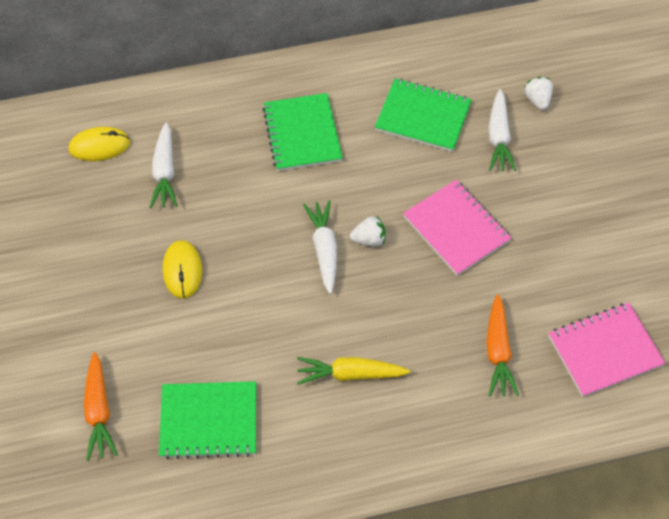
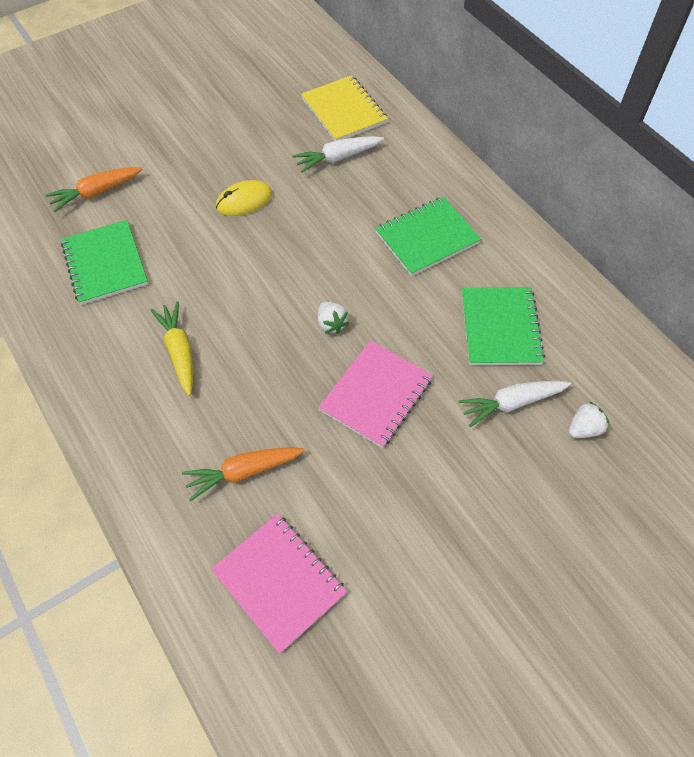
camera: 70 degrees right, 0 degrees up
yellow mouse [69,127,130,161] -> yellow notebook [301,75,388,141]
white carrot [303,200,337,294] -> none

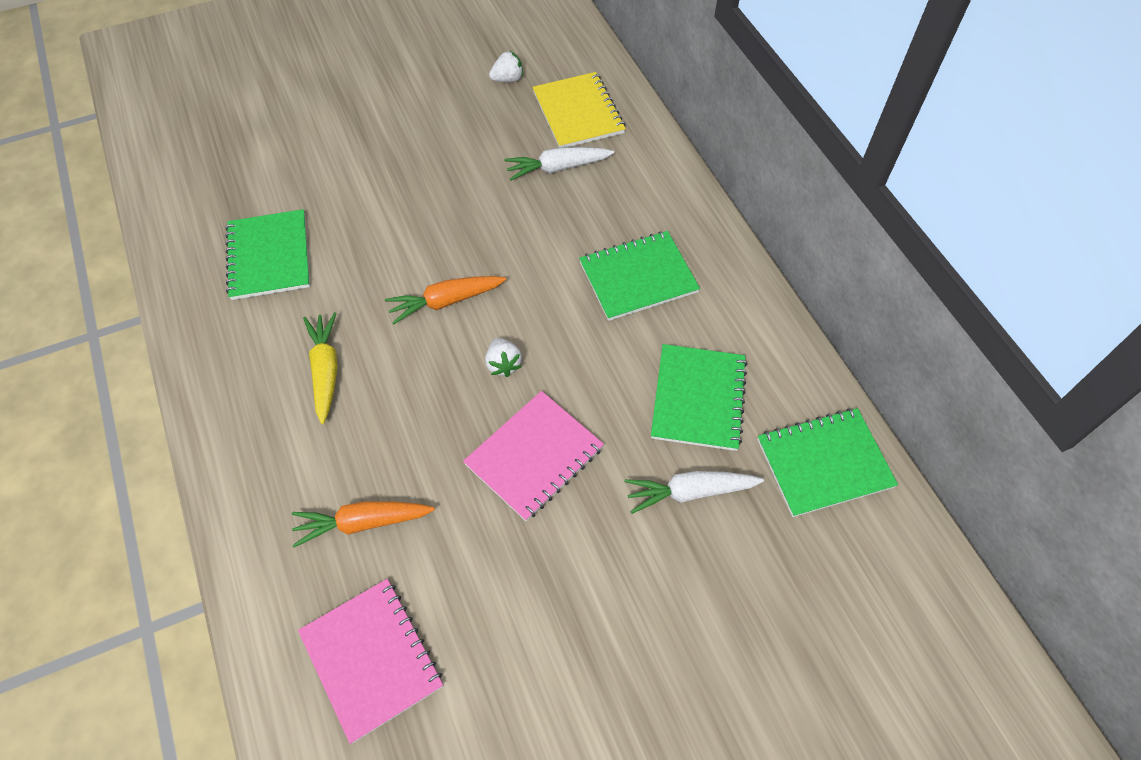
camera: 10 degrees right, 0 degrees up
orange carrot [45,167,142,212] -> orange carrot moved to [385,276,506,325]
yellow mouse [216,180,273,216] -> none
white strawberry [568,401,609,438] -> white strawberry moved to [489,51,523,82]
none -> green notebook [757,408,898,517]

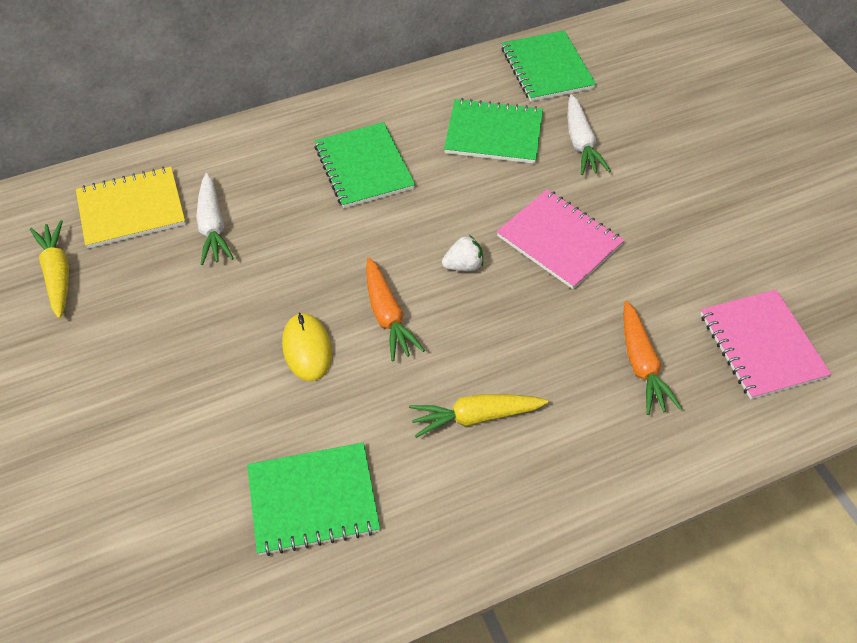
camera: 90 degrees left, 5 degrees down
pink notebook [298,579,443,744] -> pink notebook turned 75 degrees counterclockwise [701,290,831,400]
white strawberry [489,51,523,82] -> yellow carrot [30,220,69,319]
none -> yellow mouse [282,313,332,381]

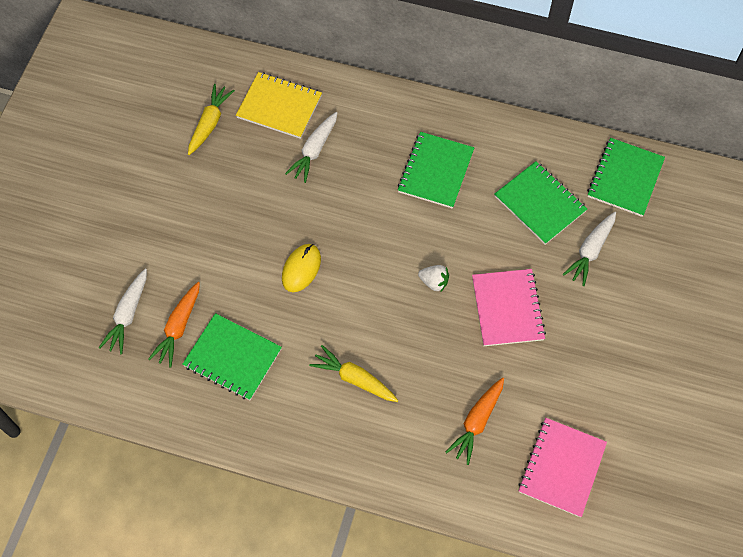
camera: 40 degrees right, 10 degrees up
orange carrot [366,257,425,362] -> orange carrot moved to [148,282,200,367]
none -> white carrot [98,269,147,354]

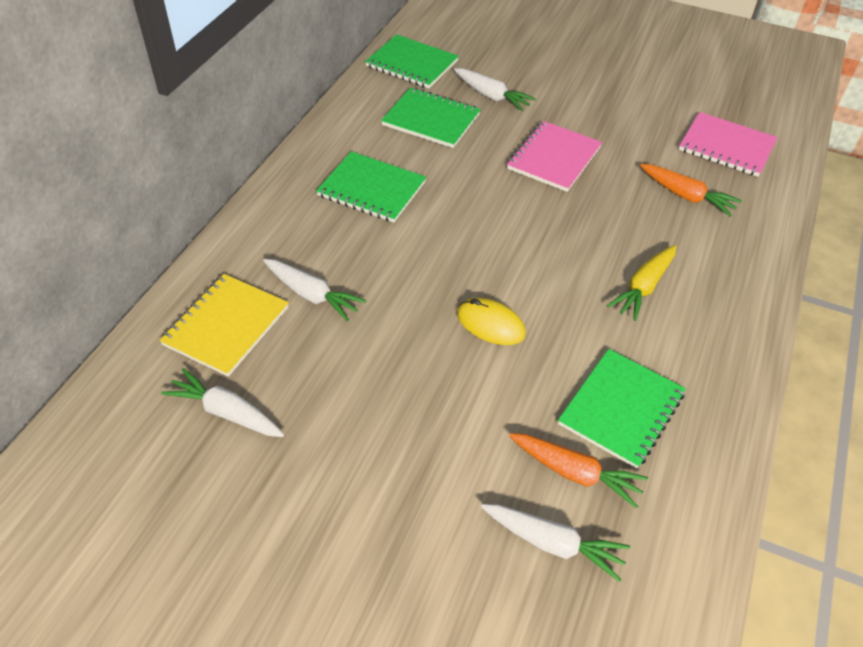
camera: 85 degrees left, 15 degrees down
yellow carrot [188,84,235,155] -> white carrot [161,368,284,437]
white strawberry [418,265,449,291] -> none
pink notebook [472,269,546,346] -> pink notebook turned 60 degrees counterclockwise [507,121,602,192]
green notebook [495,161,587,245] -> green notebook turned 60 degrees clockwise [381,87,481,148]

